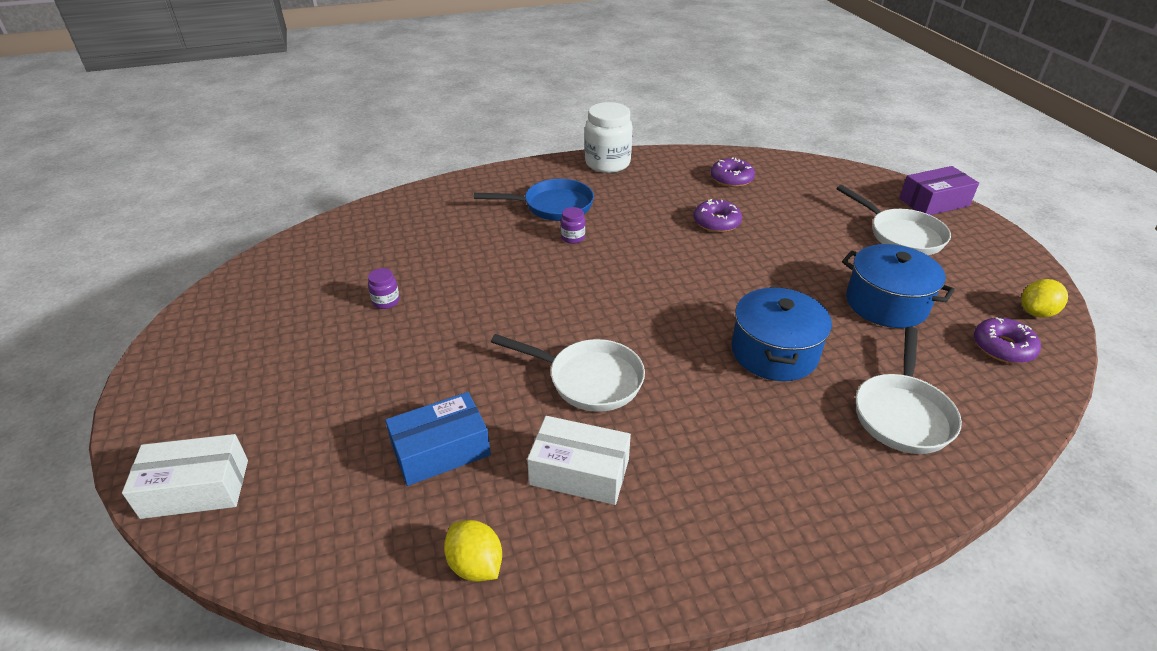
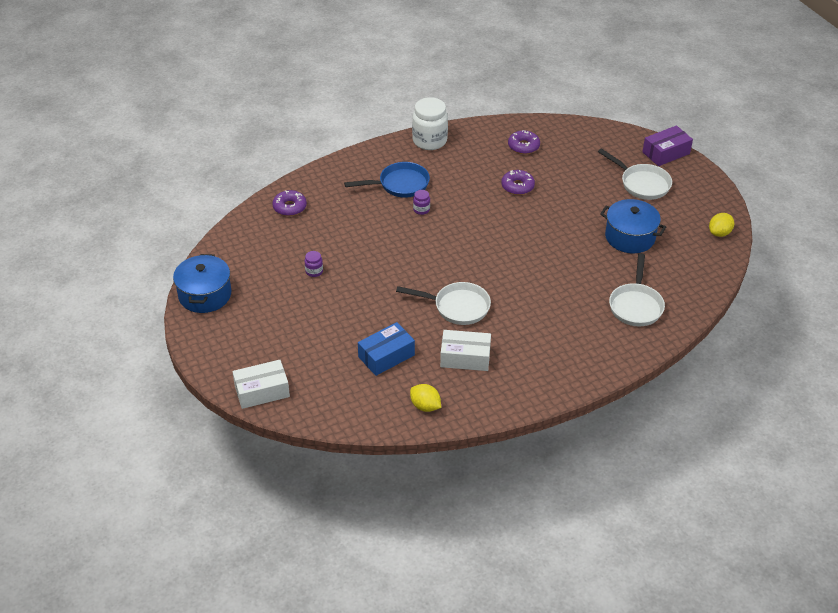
camera: 10 degrees left, 5 degrees up
blue pot [732,287,832,381] -> blue pot moved to [173,254,231,313]
purple donut [974,317,1041,363] -> purple donut moved to [272,190,307,216]

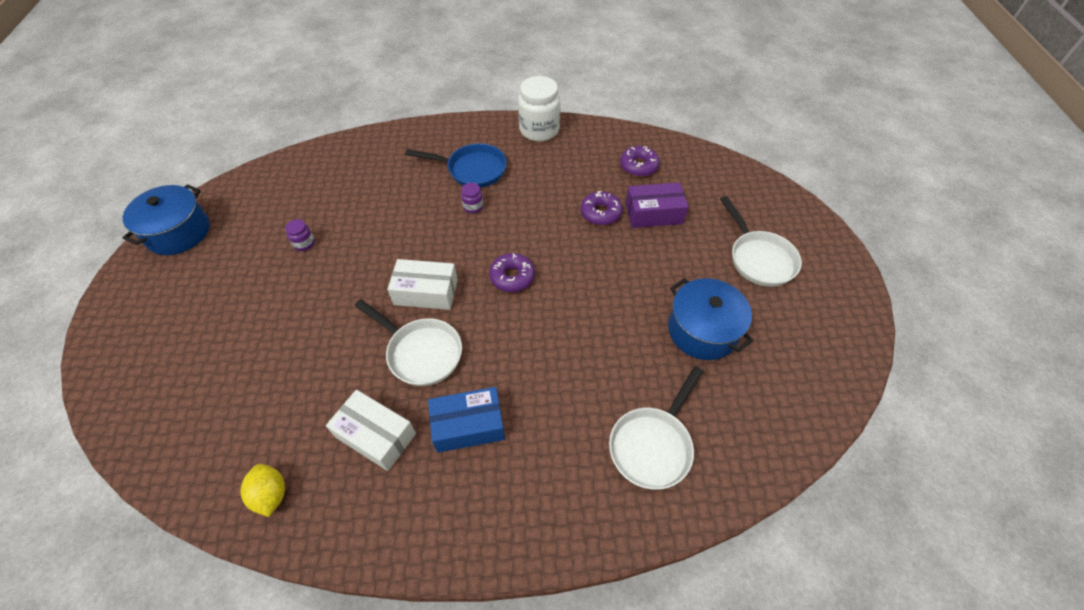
camera: 25 degrees right, 10 degrees up
white box [232,360,290,409] -> white box moved to [387,259,458,310]
purple donut [272,190,307,216] -> purple donut moved to [489,253,535,292]
blue box [358,322,415,376] -> blue box moved to [428,387,505,453]
purple box [642,125,693,166] -> purple box moved to [626,182,689,228]
yellow lemon [709,213,734,237] -> none

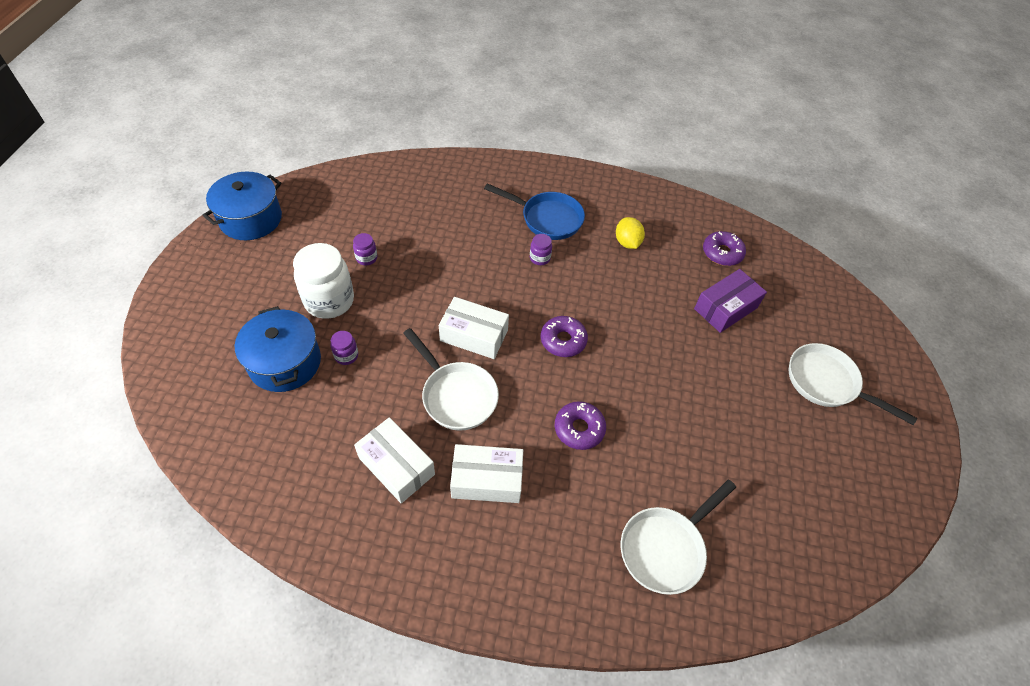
camera: 10 degrees right, 0 degrees up
yellow lemon [240,464,285,517] -> yellow lemon moved to [616,217,645,249]
blue box [428,387,505,453] -> white box [450,444,523,503]
white jar [518,76,560,142] -> white jar moved to [293,243,354,319]
purple donut [581,191,623,225] -> purple donut moved to [555,401,606,450]
purple box [626,182,689,228] -> purple box turned 45 degrees counterclockwise [694,269,767,333]
blue pot [668,278,754,360] -> blue pot moved to [234,306,321,392]
white pan [720,196,802,287] -> white pan turned 135 degrees clockwise [789,343,917,425]
none -> purple jar [331,331,358,365]

